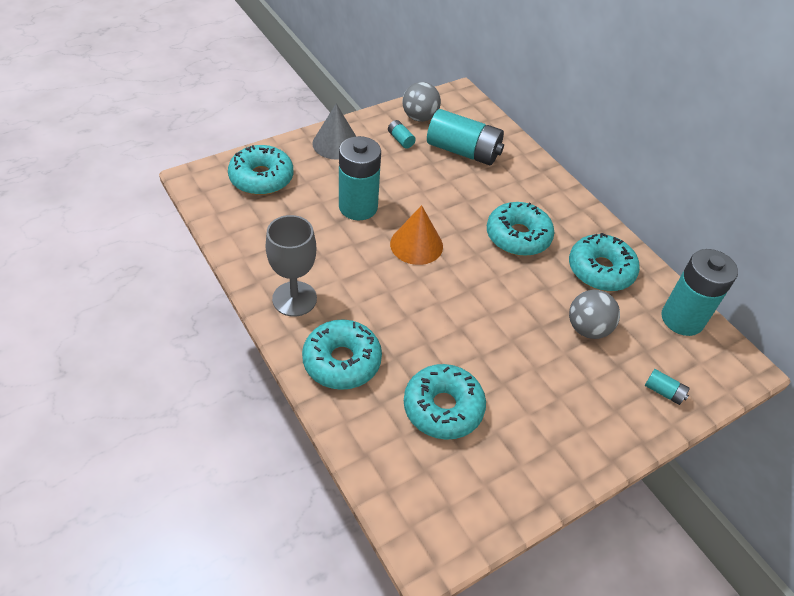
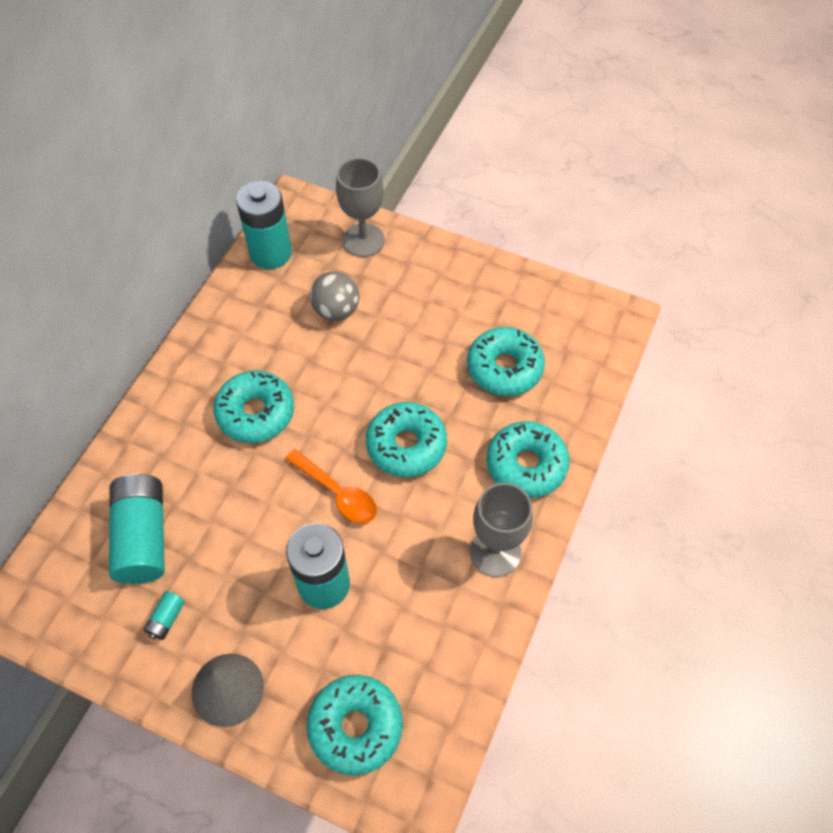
camera: 120 degrees left, 10 degrees up
orange cone [390,205,443,265] -> orange spoon [285,449,377,523]
grey ball [402,82,441,122] -> none
turquoise donut [569,233,640,291] -> turquoise donut moved to [366,402,447,477]
turquoise battery [645,369,690,405] -> grey goblet [336,158,385,257]

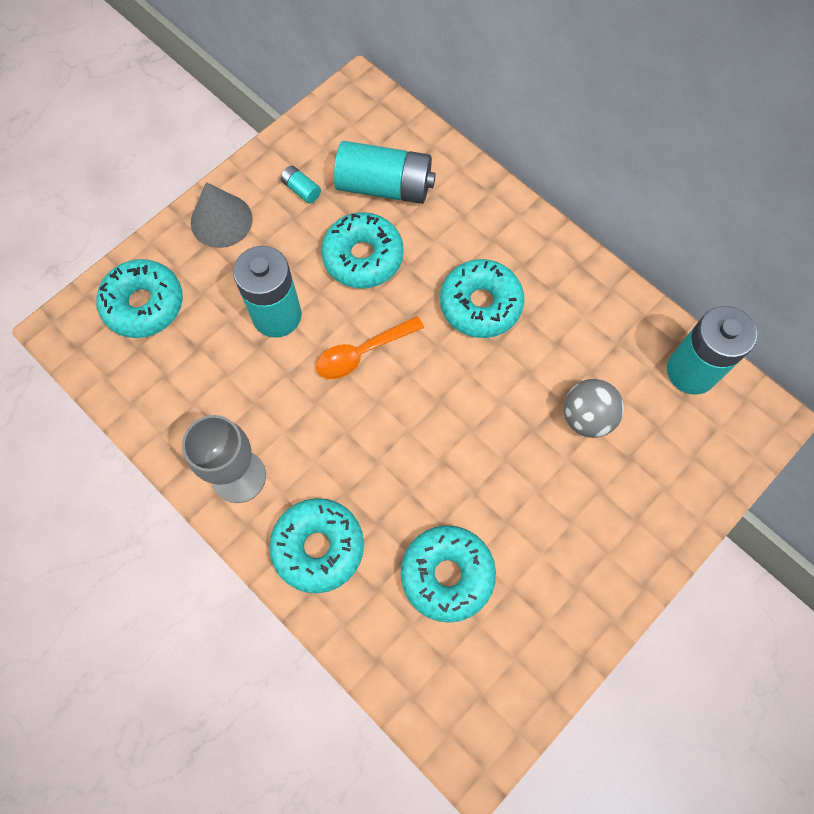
camera: 110 degrees right, 10 degrees up
grey goblet [336,158,385,257] -> none
turquoise donut [366,402,447,477] -> turquoise donut moved to [321,212,404,288]

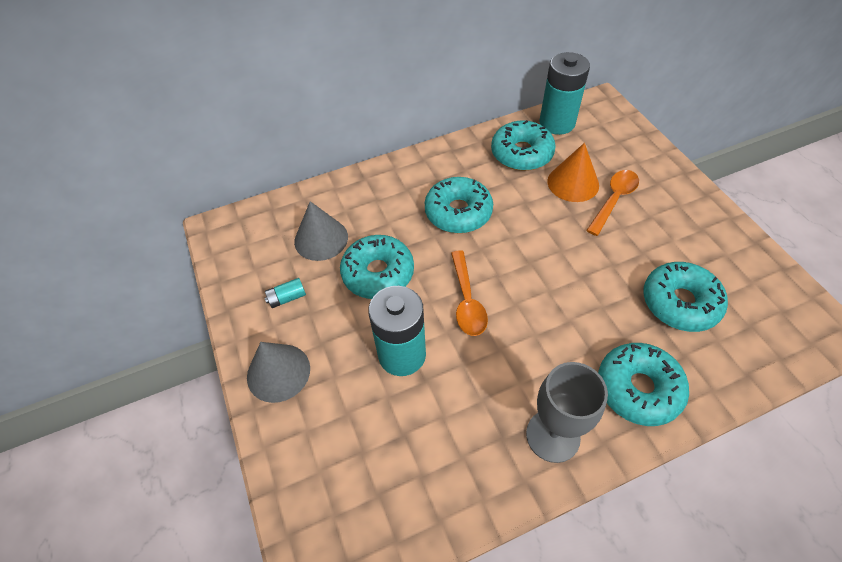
camera: 65 degrees left, 15 degrees down
turquoise donut [96,259,183,338] -> turquoise donut moved to [491,120,556,171]
turquoise battery [334,141,436,204] -> grey cone [294,201,348,261]
grey ball [563,379,624,438] -> orange cone [547,143,599,202]
none -> orange spoon [586,170,639,236]

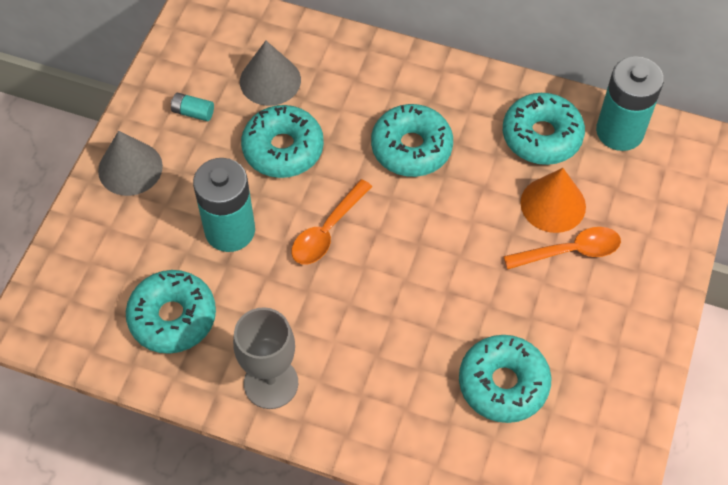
camera: 40 degrees right, 5 degrees up
turquoise donut [598,343,689,426] -> turquoise donut moved to [126,270,216,354]

